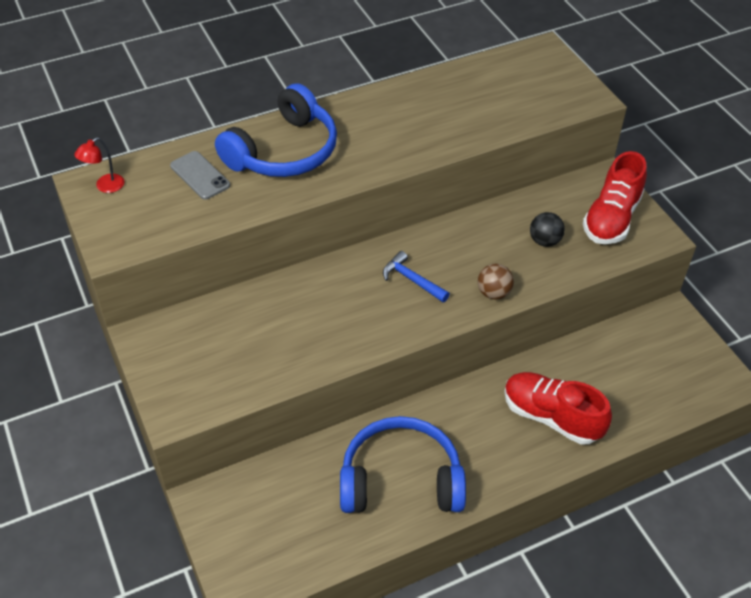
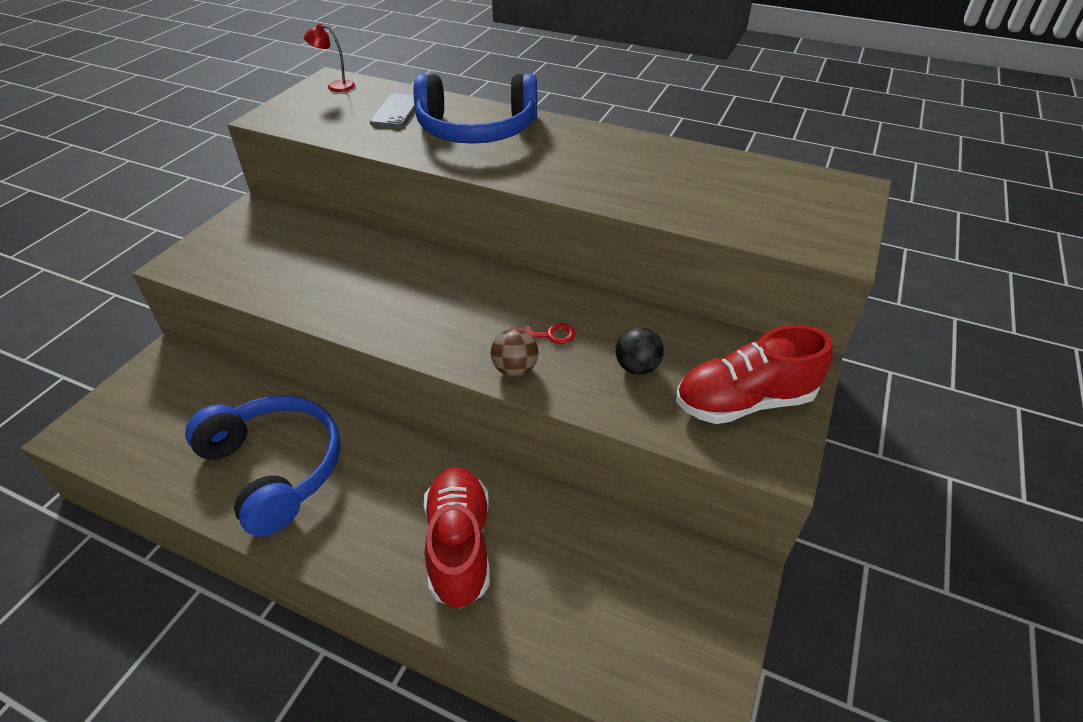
camera: 50 degrees right, 5 degrees down
blue hammer [383,251,450,302] -> none
none -> red key [510,323,576,344]

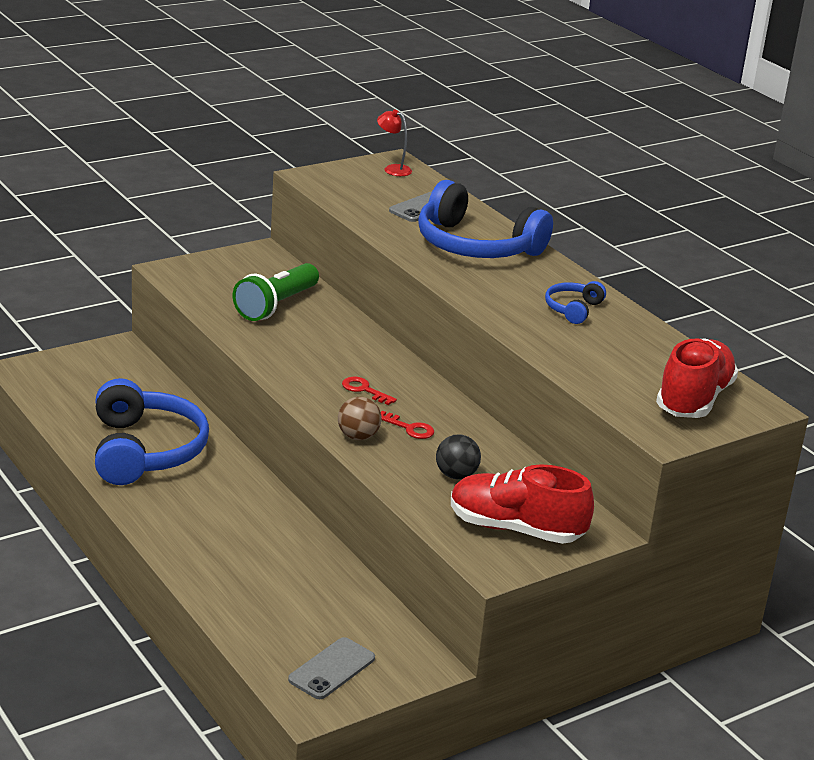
camera: 30 degrees right, 15 degrees down
red shoe [424,467,490,608] -> red shoe moved to [656,339,738,418]
none -> green flashlight [233,263,319,321]
none -> grey phone [288,637,375,699]
none -> red key [342,377,397,405]
none -> blue headphones [545,281,606,324]

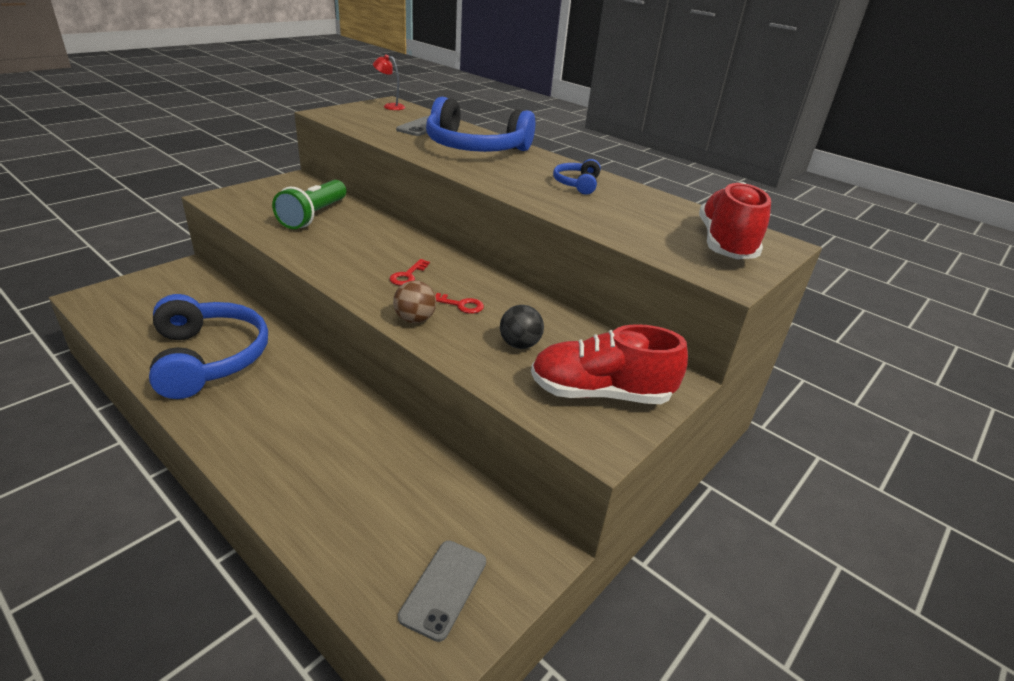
camera: 15 degrees left, 5 degrees up
red key [342,377,397,405] -> red key turned 90 degrees counterclockwise [389,259,430,286]

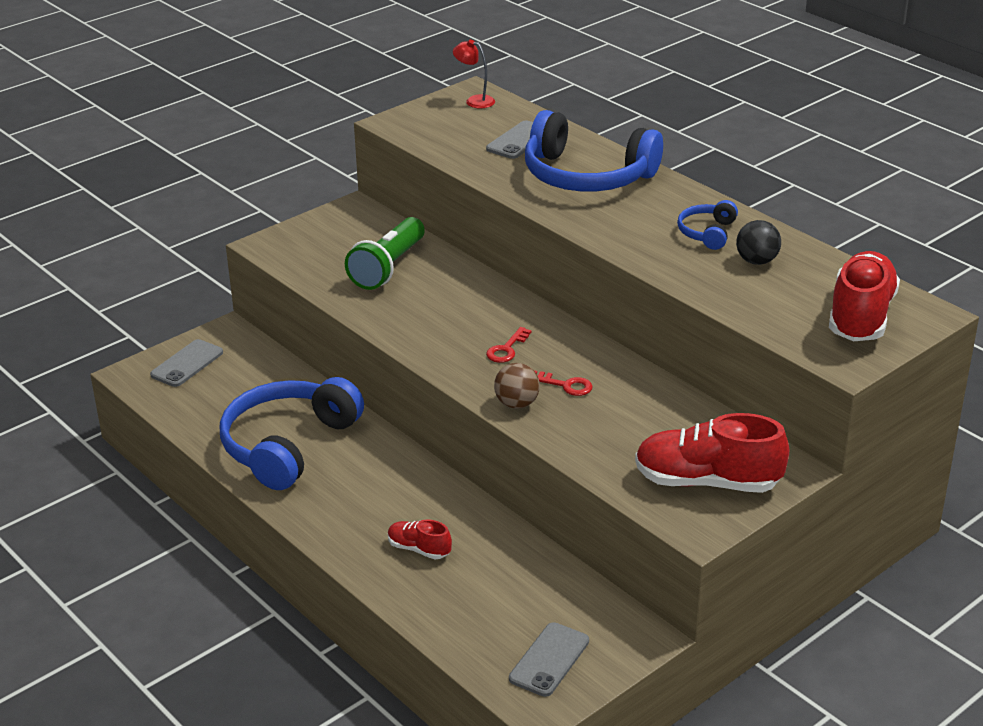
camera: 10 degrees right, 0 degrees up
blue headphones [149,294,268,399] -> blue headphones turned 135 degrees counterclockwise [220,377,364,490]
black ball [500,305,544,349] -> black ball moved to [736,220,781,265]
none -> grey phone [150,339,223,387]
none -> red shoe [388,519,452,559]

